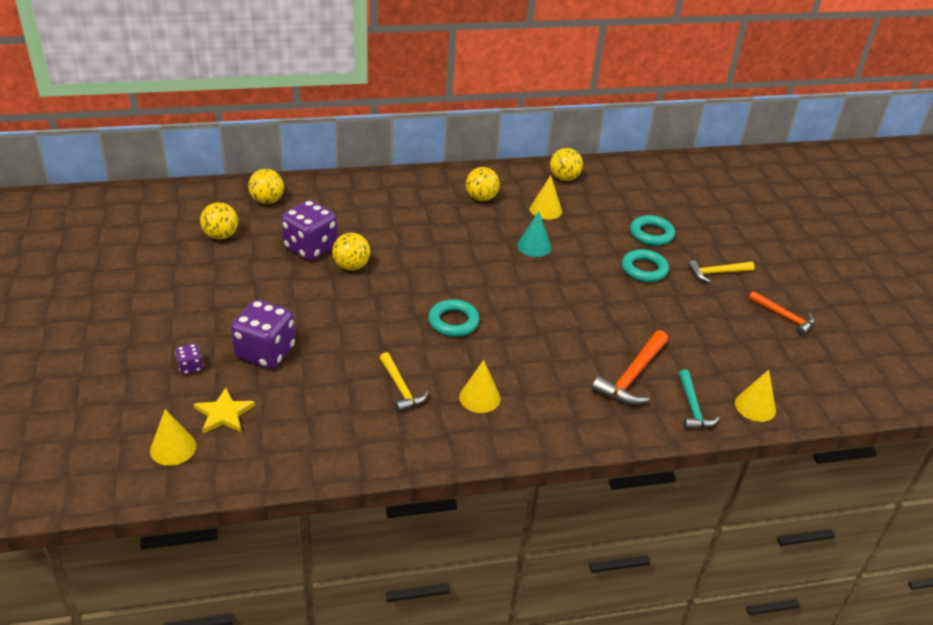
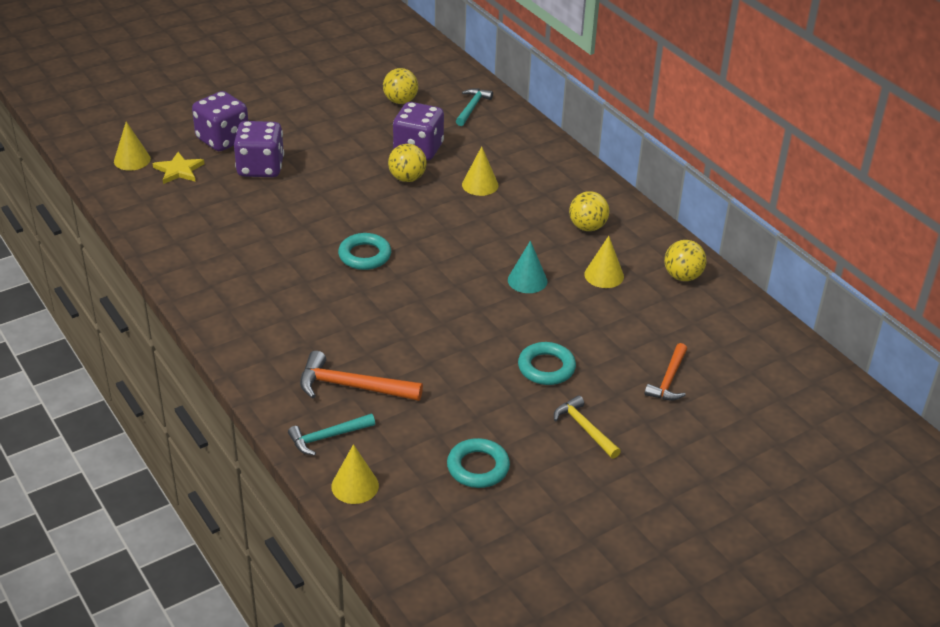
camera: 70 degrees right, 0 degrees up
purple dice [175,344,203,375] -> purple dice [192,91,248,151], size x2.21
yellow ball [248,169,284,204] -> turquoise hammer [456,88,493,126]
yellow hammer [380,352,429,412] -> none
yellow cone [459,360,501,413] -> yellow cone moved to [462,146,499,196]
turquoise ring [630,215,675,246] -> turquoise ring moved to [447,438,510,488]
orange hammer [749,291,815,336] -> orange hammer moved to [645,343,687,401]

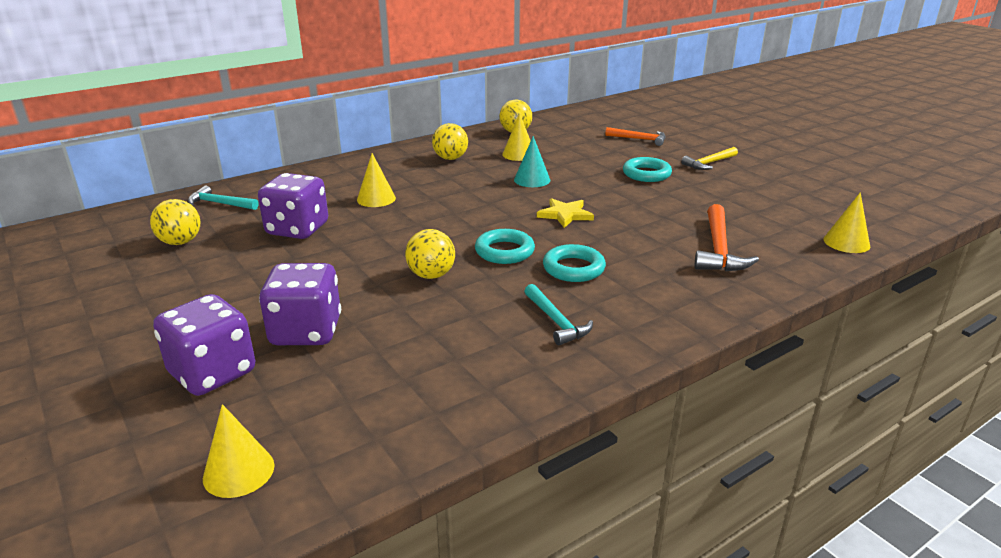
camera: 90 degrees left, 10 degrees down
yellow star [153,152,205,184] -> yellow star moved to [537,198,594,228]
turquoise hammer [288,414,375,455] -> turquoise hammer moved to [524,284,593,345]
yellow ball [388,144,427,182] -> yellow ball moved to [405,229,455,279]
turquoise ring [447,438,510,488] -> turquoise ring moved to [543,244,606,282]

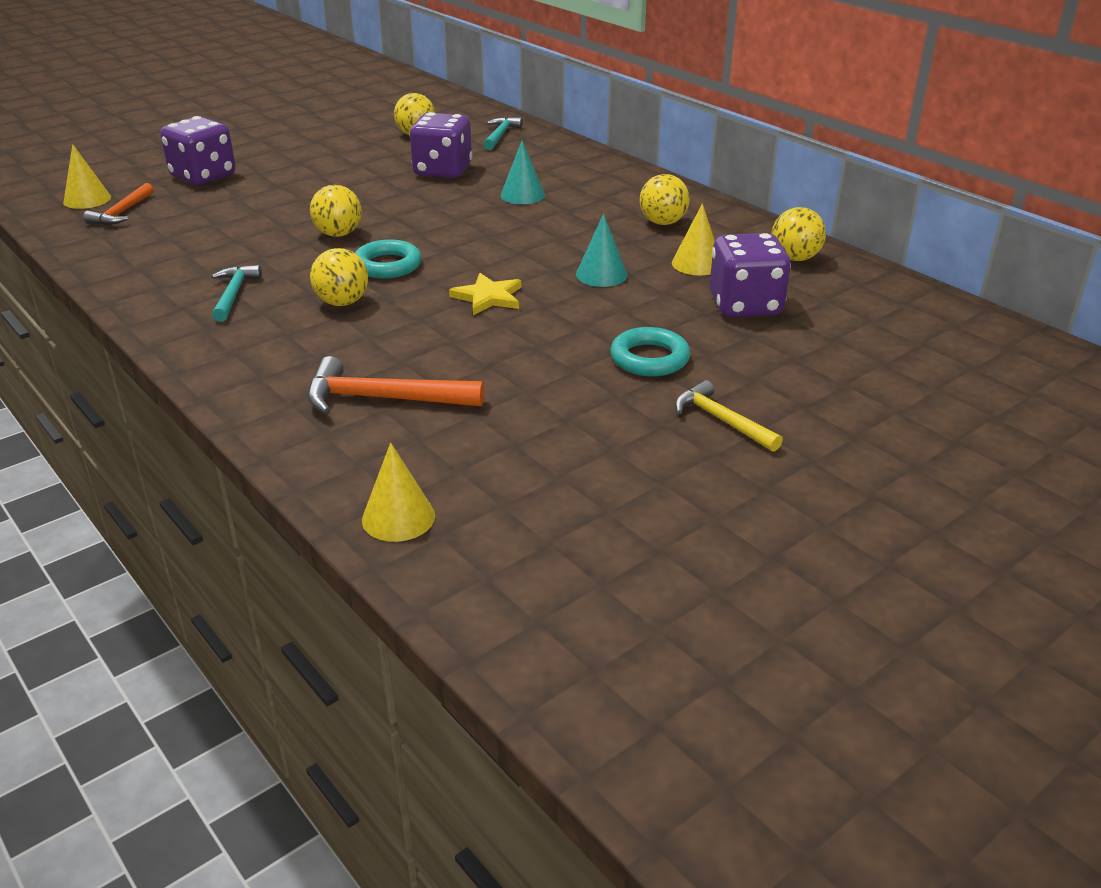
camera: 85 degrees right, 5 degrees up
purple dice [259,263,341,345] -> purple dice moved to [710,233,791,317]
yellow cone [357,153,396,207] -> turquoise cone [501,141,545,204]
turquoise hammer [524,284,593,345] -> turquoise hammer turned 120 degrees clockwise [212,265,262,322]
turquoise ring [543,244,606,282] -> yellow ball [310,248,368,306]
orange hammer [605,127,665,146] -> orange hammer moved to [83,183,154,225]

